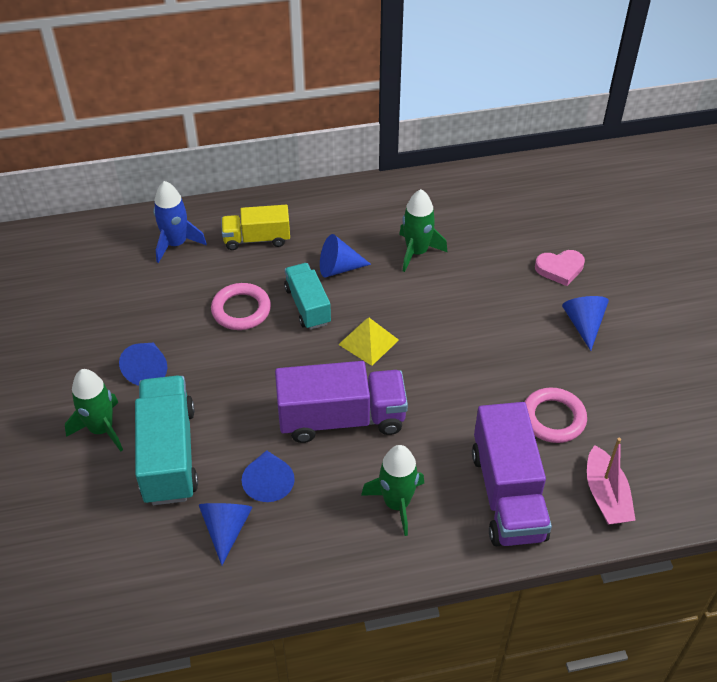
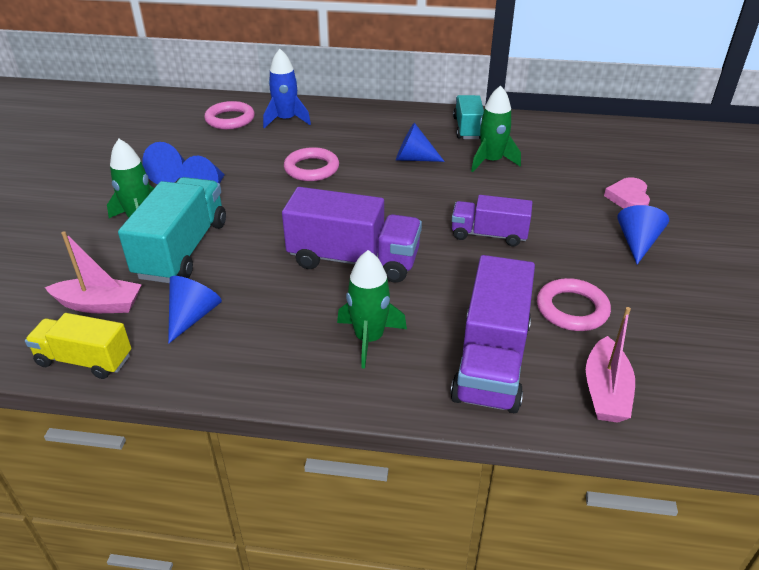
camera: 20 degrees right, 10 degrees down
yellow truck [221,205,290,250] -> yellow truck moved to [25,313,131,379]
blue cone [242,450,295,502] -> blue cone moved to [142,142,185,184]
turquoise truck [284,263,331,330] -> turquoise truck moved to [453,95,484,139]
yellow pyramid [338,318,399,366] -> none
pink heart [535,250,585,286] -> pink heart turned 90 degrees clockwise [604,177,650,209]
none -> pink boat [45,231,142,313]
none -> pink ring [204,101,255,129]
none -> purple truck [452,195,532,247]

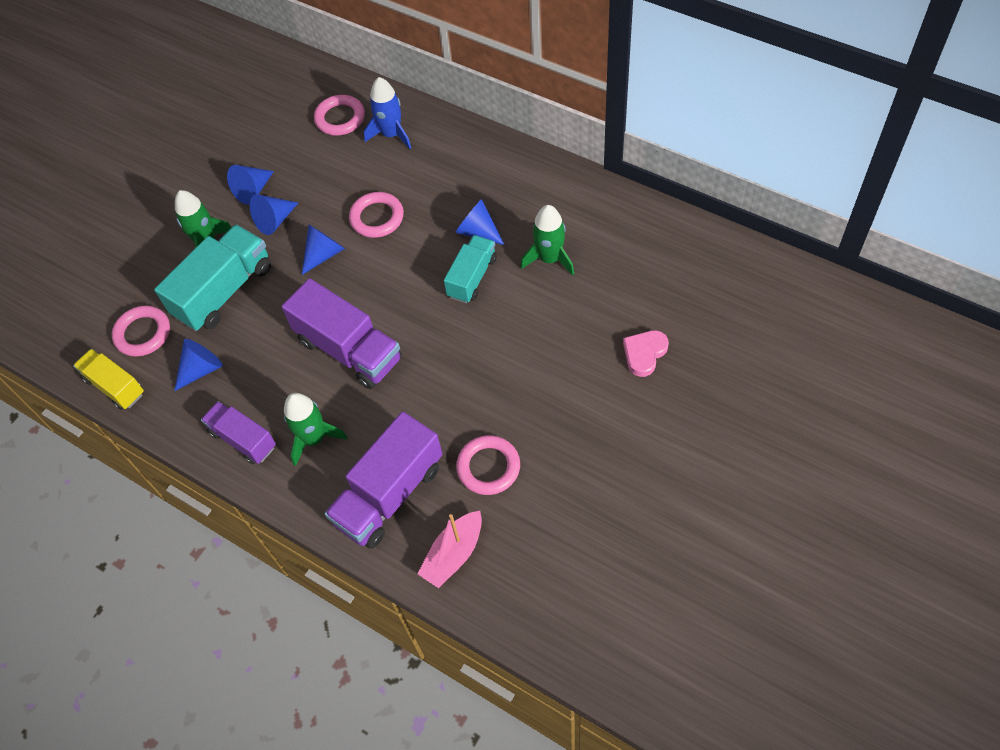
camera: 30 degrees right, 20 degrees up
pink boat [45,231,142,313] -> pink ring [112,306,170,357]
purple truck [452,195,532,247] -> purple truck moved to [201,401,276,464]
turquoise truck [453,95,484,139] -> turquoise truck moved to [444,235,497,303]
blue cone [617,205,669,264] -> blue cone moved to [302,225,345,275]

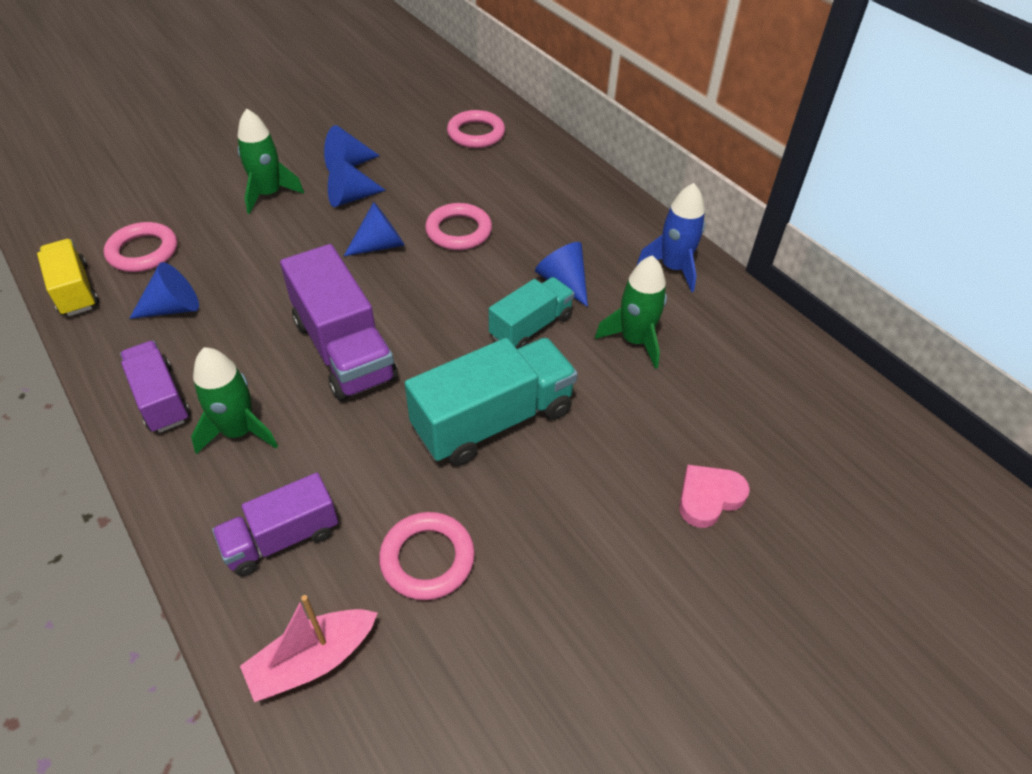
camera: 15 degrees right, 10 degrees down
turquoise truck [154,224,271,331] -> turquoise truck moved to [405,338,578,466]
purple truck [325,412,443,549] -> purple truck [212,473,338,576], size x0.62
blue rocket [364,77,411,149] -> blue rocket moved to [637,183,705,292]

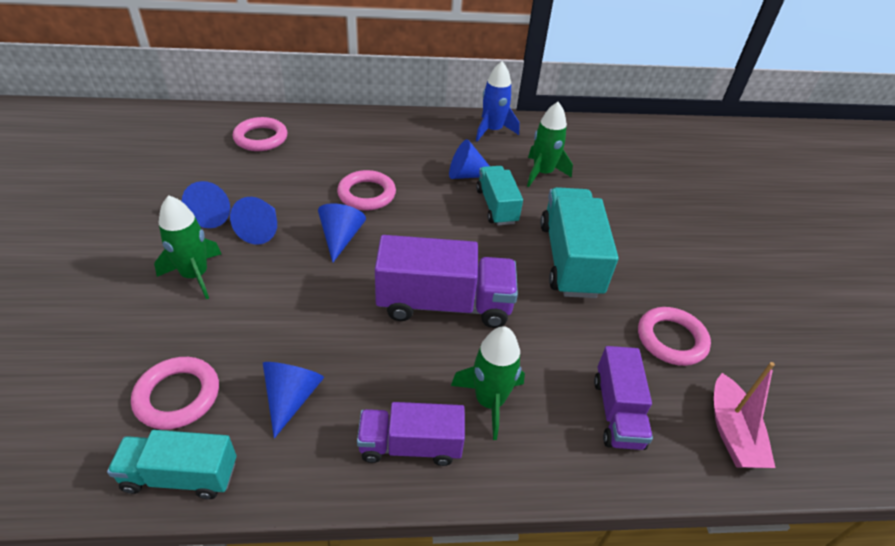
camera: 60 degrees left, 5 degrees down
yellow truck [37,239,99,316] -> turquoise truck [107,430,236,499]
pink heart [679,465,750,528] -> none

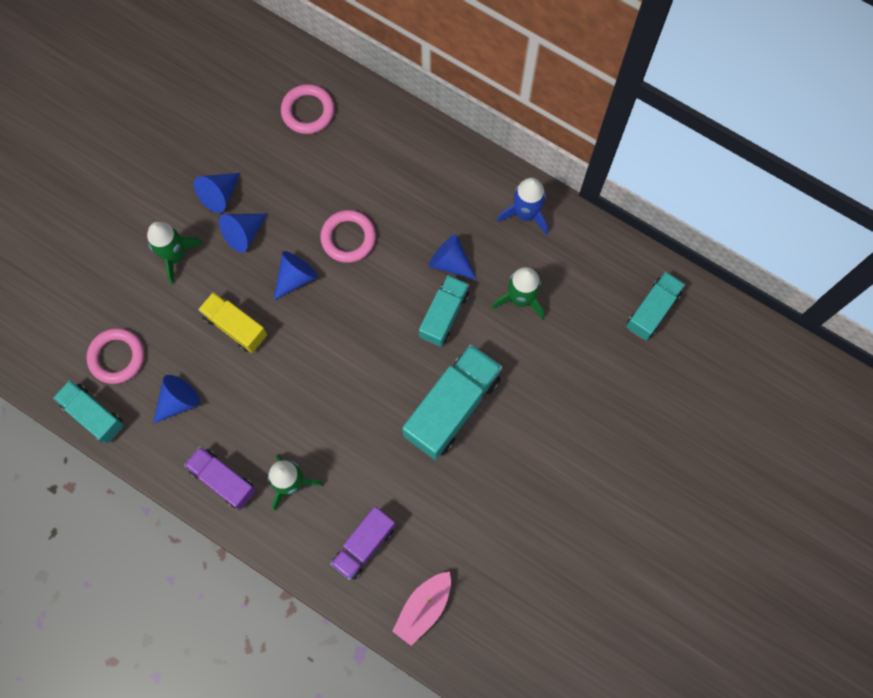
camera: 40 degrees right, 30 degrees up
purple truck [375,235,518,328] -> none
pink ring [638,307,711,366] -> none
none -> yellow truck [198,292,267,353]
none -> turquoise truck [626,272,685,340]

